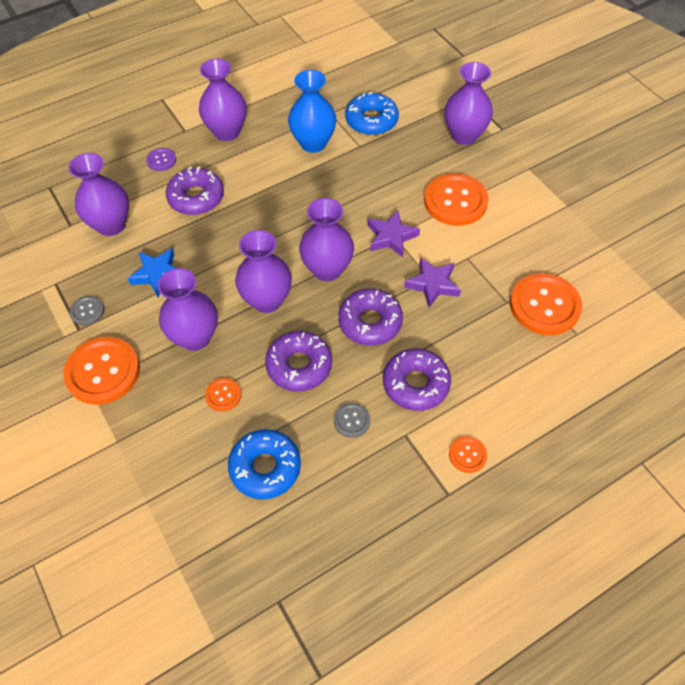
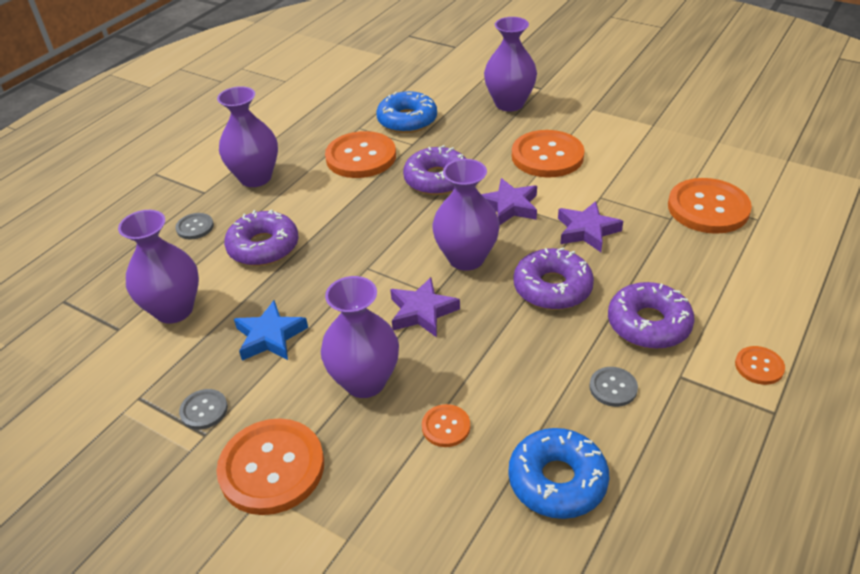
camera: 25 degrees left, 15 degrees down
purple button [146,148,176,171] -> grey button [175,213,214,240]
purple vase [235,230,292,313] -> purple star [390,277,460,337]
purple donut [265,331,332,392] -> purple donut moved to [403,145,466,195]
blue vase [288,70,336,153] -> orange button [325,131,396,178]

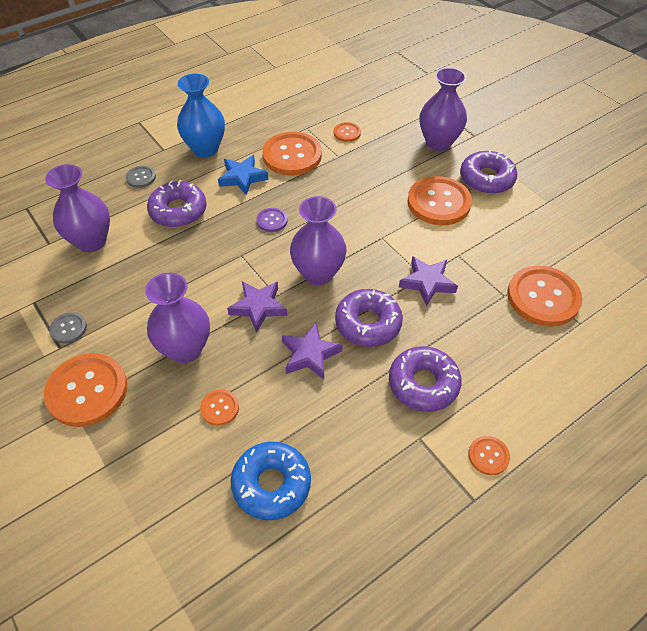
camera: 20 degrees right, 10 degrees up
purple vase [217,86,278,187] -> blue vase [177,73,225,157]
blue star [234,300,308,361] -> blue star moved to [218,155,269,195]
blue donut [376,91,437,133] -> orange button [334,122,361,142]
purple donut [403,145,466,195] -> purple donut moved to [460,150,517,194]
purple star [481,178,537,225] -> purple star moved to [282,323,342,379]
grey button [589,367,638,407] -> none
none -> purple button [256,208,288,232]

